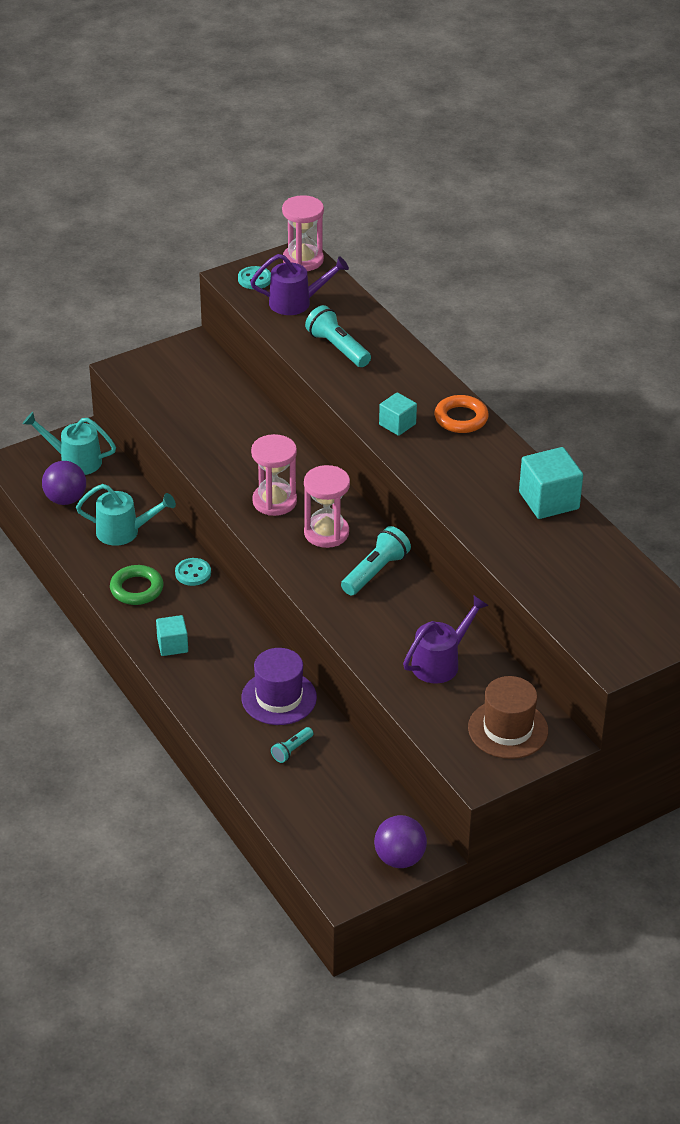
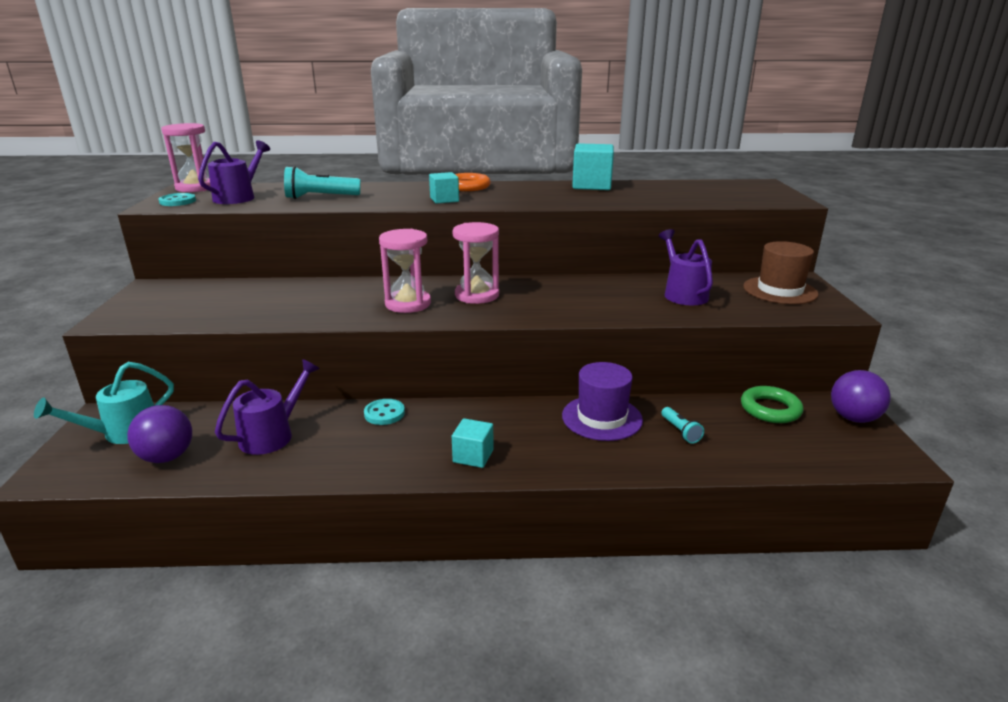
camera: 60 degrees left, 15 degrees down
turquoise watering can [76,484,176,546] -> purple watering can [215,359,320,455]
green ring [110,565,163,605] -> green ring moved to [741,386,804,423]
turquoise flashlight [341,526,411,595] -> none

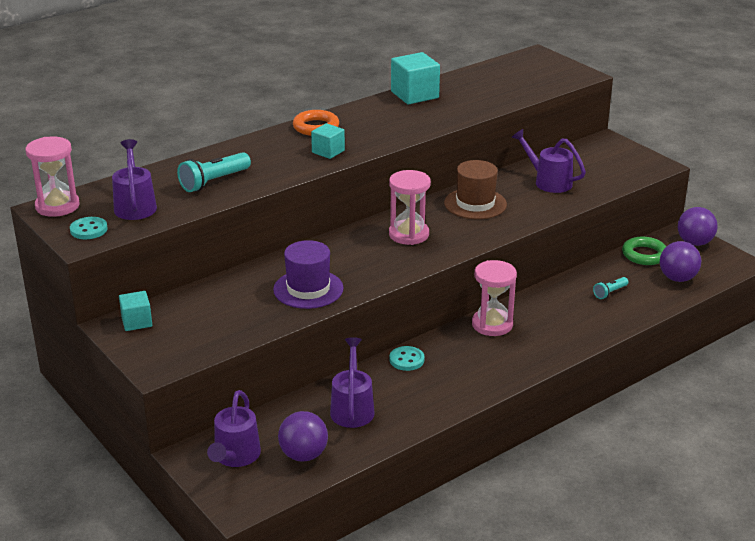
camera: 35 degrees left, 5 degrees up
turquoise watering can [34,362,174,444] -> purple watering can [207,390,261,467]
pink hourglass [379,229,431,313] -> pink hourglass moved to [472,260,517,336]
turquoise cube [452,418,494,468] -> turquoise cube moved to [119,291,152,331]
purple hat [562,362,643,441] -> purple hat moved to [273,240,344,309]
turquoise flashlight [661,407,704,444] -> turquoise flashlight turned 105 degrees clockwise [593,277,628,299]
brown hat [743,241,818,304] -> brown hat moved to [444,160,507,219]
none -> purple ball [660,241,701,282]

